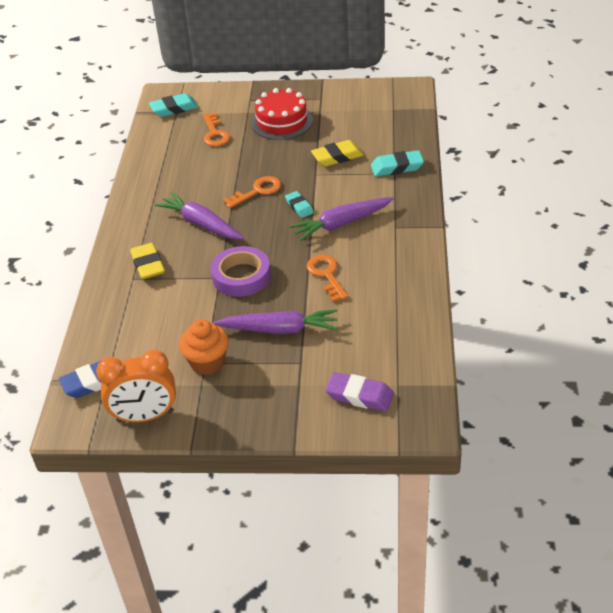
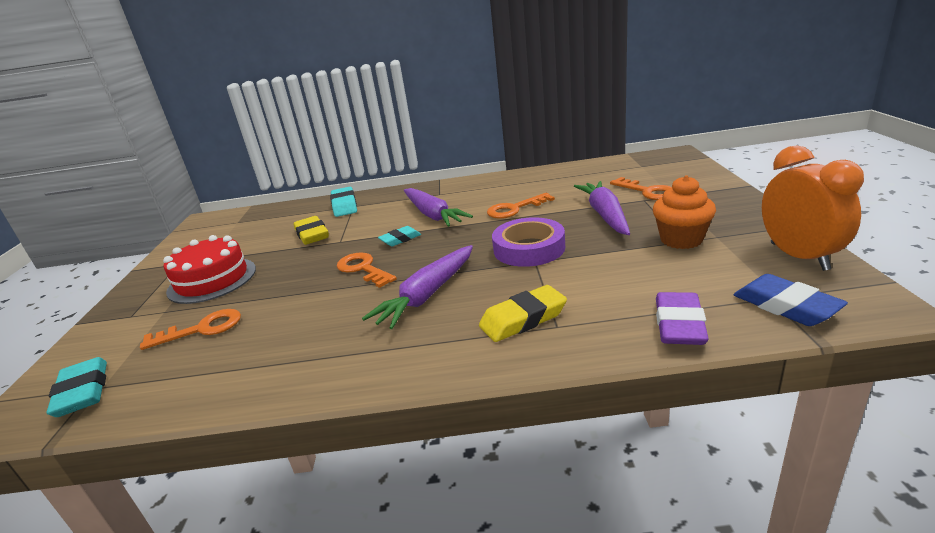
camera: 95 degrees left, 15 degrees down
purple eraser [326,372,394,411] -> purple eraser moved to [656,292,709,345]
none -> orange key [610,177,671,200]

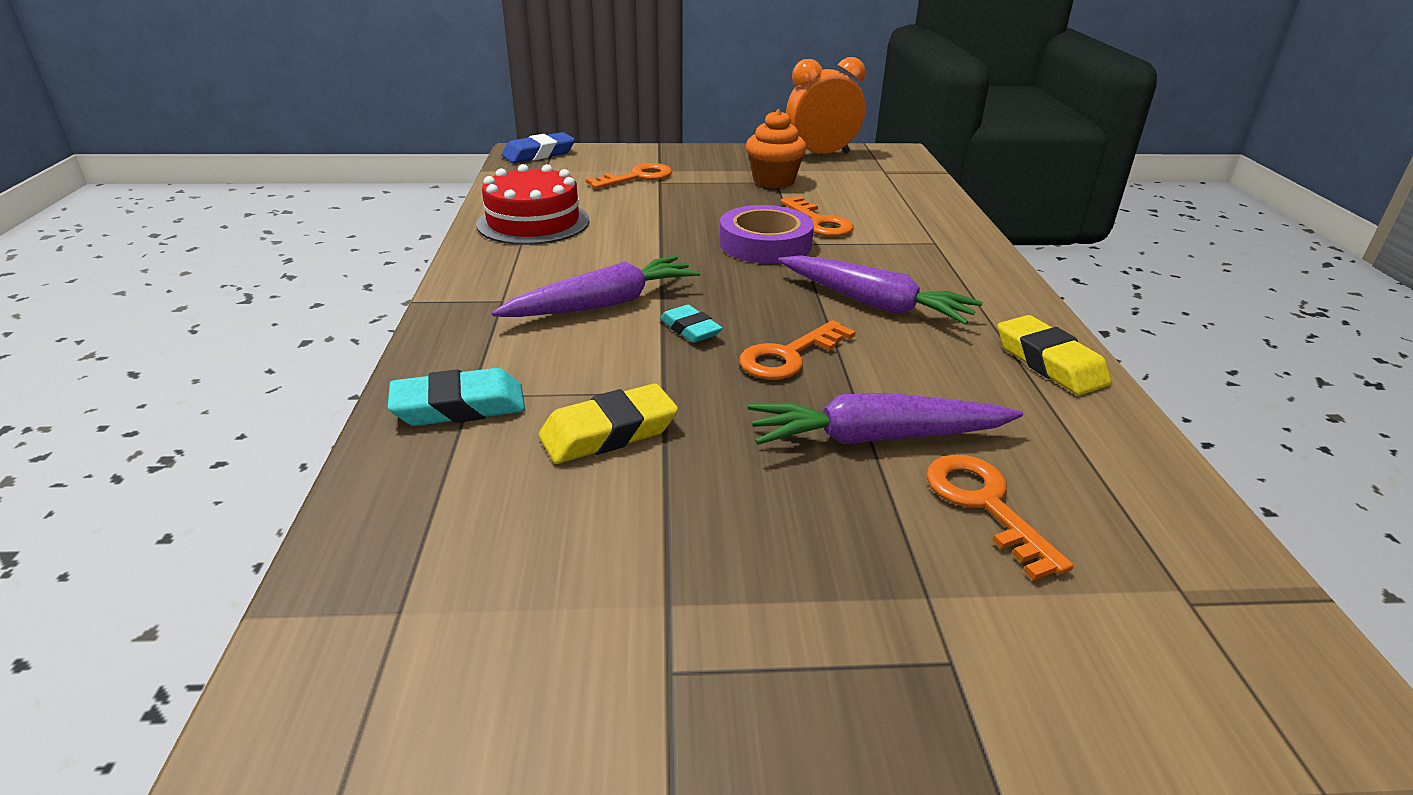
camera: 95 degrees left, 5 degrees up
turquoise eraser [46,357,107,417] -> none
red cake [163,235,256,304] -> red cake moved to [476,164,589,245]
yellow eraser [479,285,567,342] -> yellow eraser moved to [997,315,1112,395]
orange key [487,193,555,219] -> orange key moved to [780,196,854,237]
purple carrot [574,181,630,235] -> purple carrot moved to [748,393,1023,445]
purple eraser [656,292,709,345] -> none
blue eraser [734,274,848,326] -> blue eraser moved to [501,132,575,163]

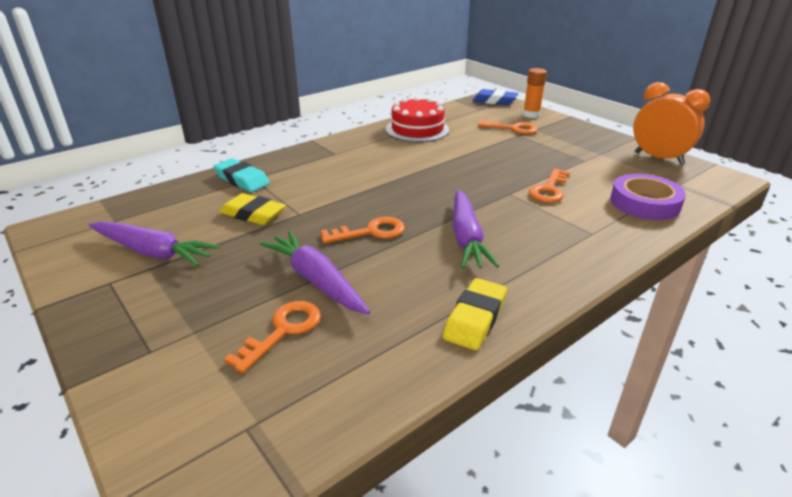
camera: 55 degrees right, 0 degrees up
purple carrot [492,256,700,317] -> purple carrot moved to [89,221,220,267]
turquoise eraser [660,305,723,343] -> none
purple tape [719,205,814,264] -> purple tape moved to [610,174,686,220]
orange key [739,320,856,380] -> orange key turned 150 degrees clockwise [321,217,405,243]
orange cupcake [746,109,807,188] -> none
none -> orange glue stick [523,68,547,118]

